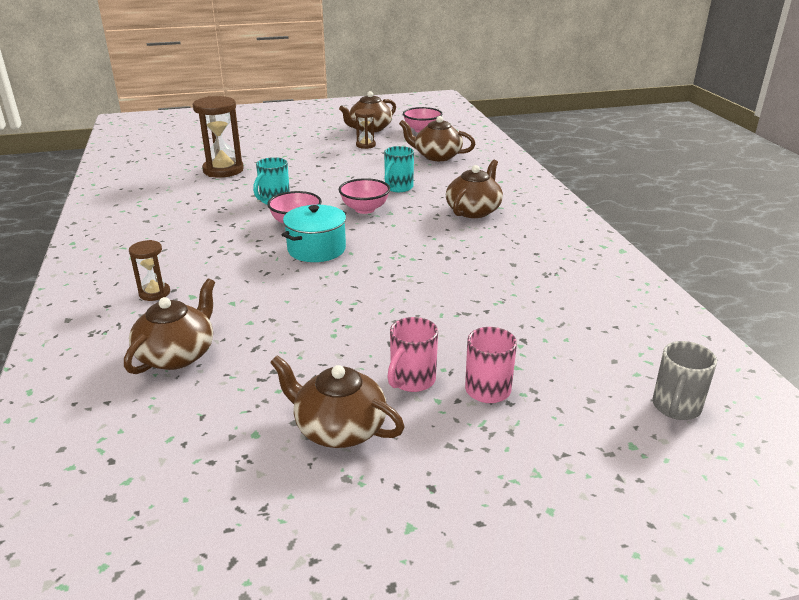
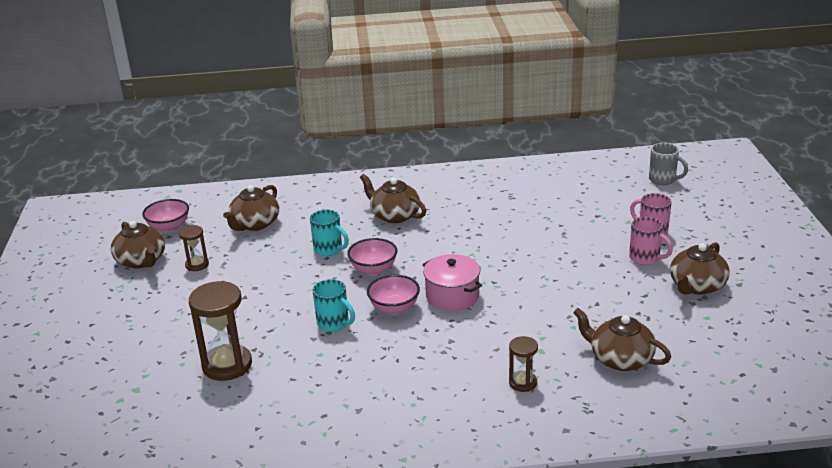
camera: 80 degrees left, 0 degrees up
turquoise pot [282,205,347,262] -> pink pot [423,254,482,311]

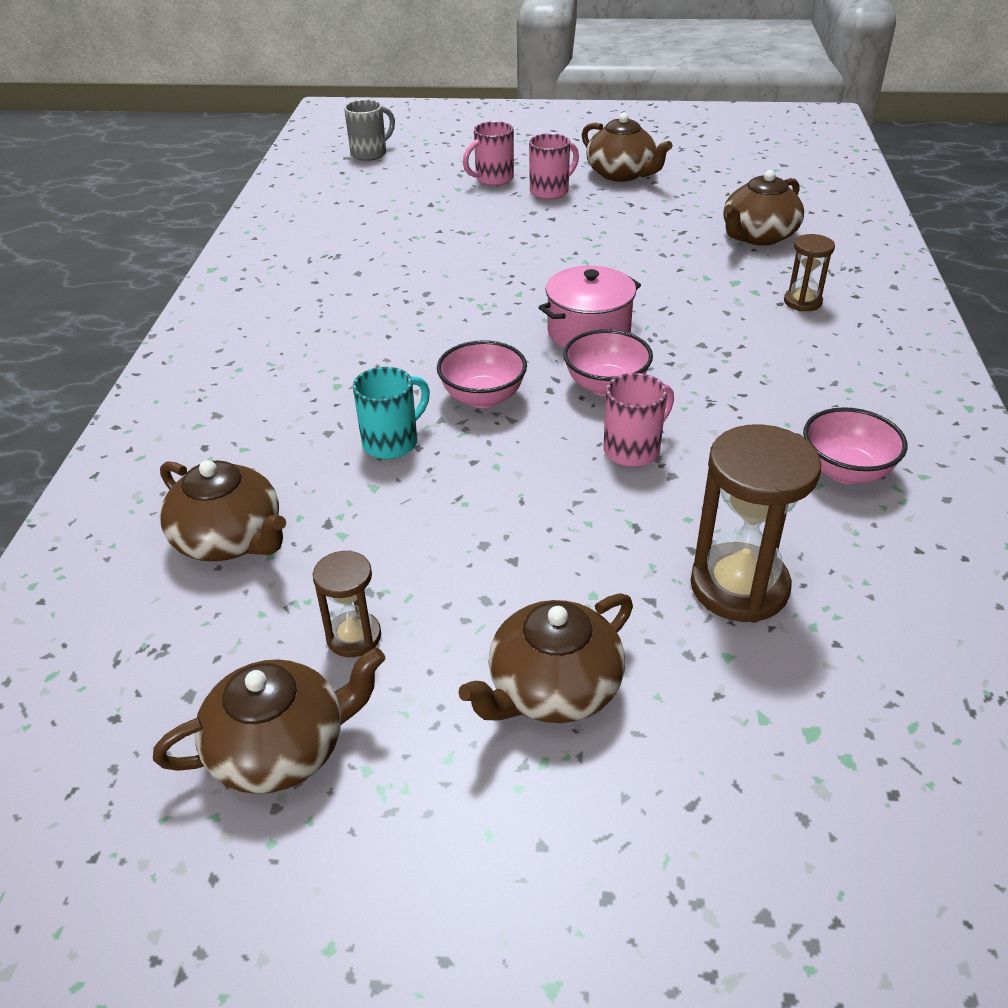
camera: 80 degrees left, 10 degrees up
pink bowl [142,199,189,233] -> pink bowl moved to [803,407,907,484]
turquoise mug [313,279,355,332] -> pink mug [604,373,674,467]
brown teapot [360,174,426,223] -> brown teapot moved to [458,593,633,723]

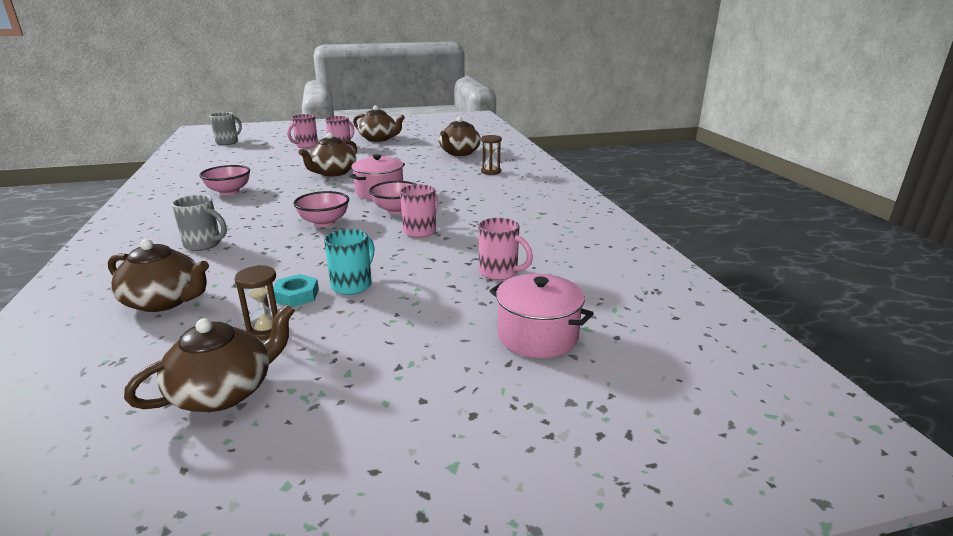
camera: 20 degrees left, 15 degrees down
turquoise mug [353,367,430,459] -> turquoise mug moved to [324,229,375,295]
brown teapot [458,593,633,723] -> brown teapot moved to [298,132,357,177]
brown hourglass [691,424,821,623] -> pink mug [479,218,533,280]
pink bowl [803,407,907,484] -> pink bowl moved to [200,165,250,195]
none -> grey mug [172,195,227,251]
none -> turquoise nut [273,274,319,307]
none -> pink pot [490,274,594,358]

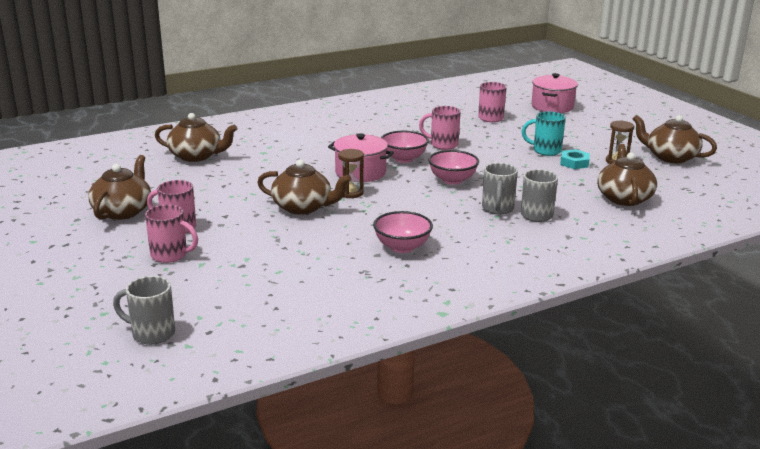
camera: 105 degrees left, 0 degrees up
brown hourglass [481,135,502,175] -> brown hourglass moved to [338,149,364,198]
none -> grey mug [482,163,518,215]

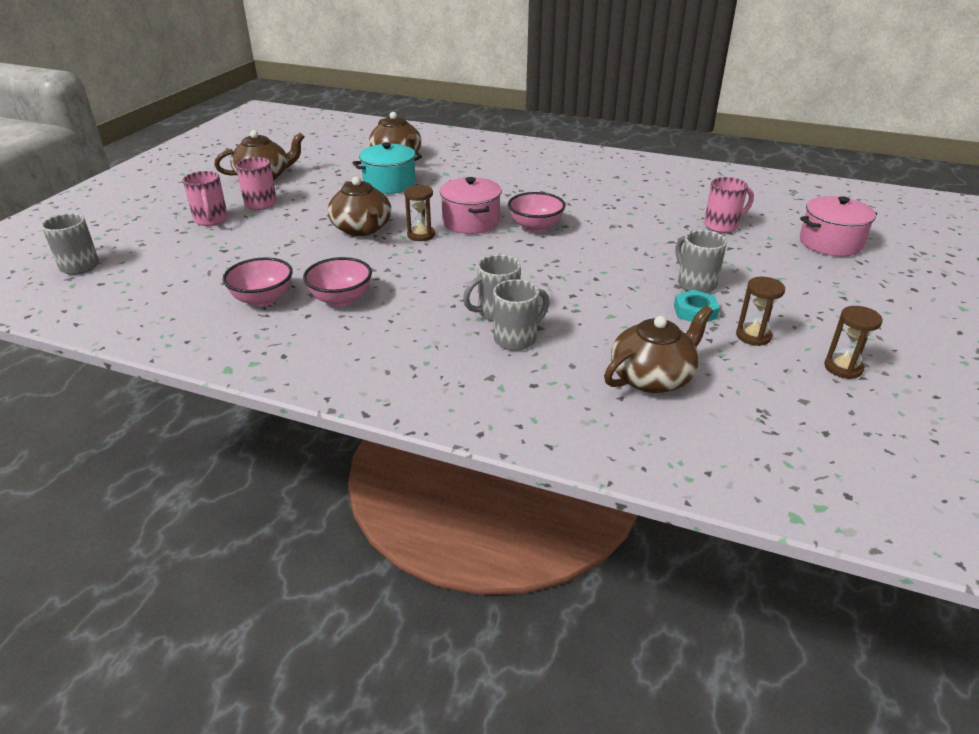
camera: 50 degrees right, 10 degrees up
pink mug [419,106,461,150] -> none
pink bowl [428,150,479,185] -> pink bowl moved to [222,257,293,307]
turquoise mug [522,111,566,156] -> grey mug [675,230,727,293]
brown teapot [633,115,717,163] -> brown hourglass [824,306,883,379]
none -> turquoise pot [353,142,422,194]

